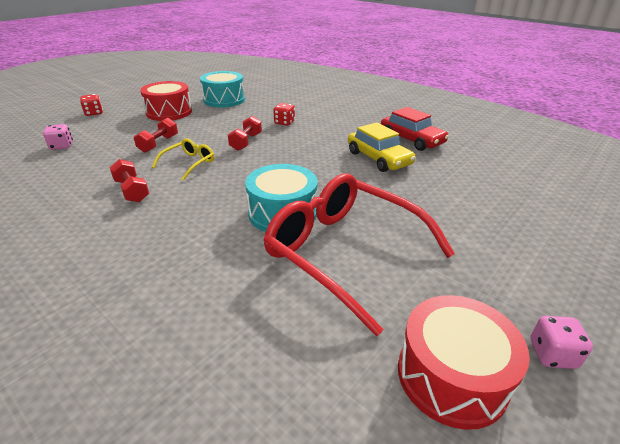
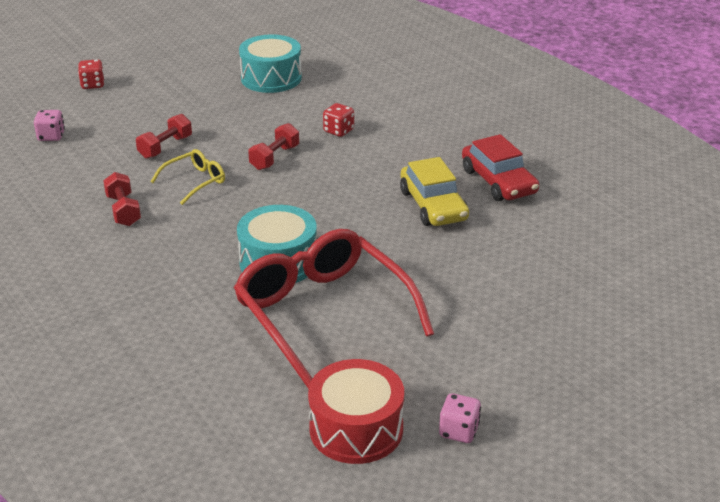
camera: 15 degrees right, 0 degrees up
red drum [140,81,192,121] -> none

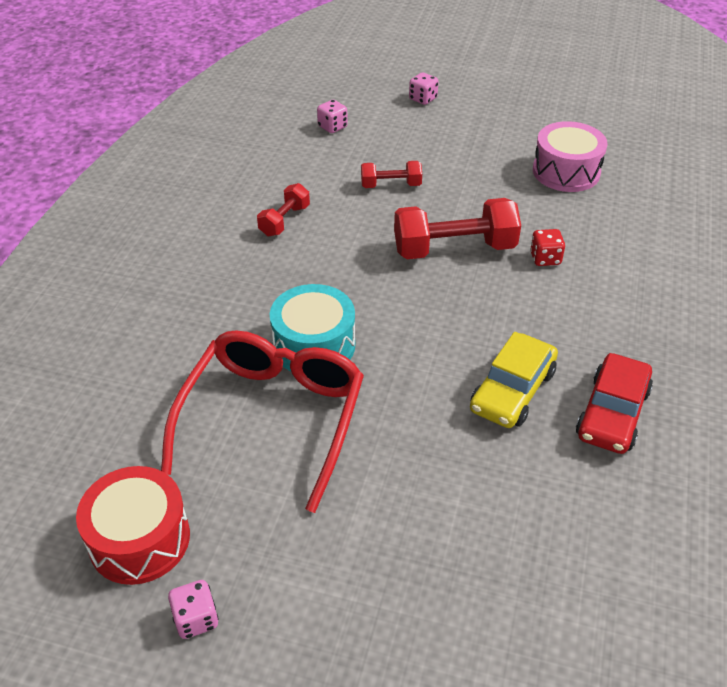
camera: 50 degrees right, 10 degrees up
red dice [78,59,105,89] -> pink dice [409,72,438,105]
yellow glasses [150,149,225,205] -> none
turquoise drum [239,34,302,93] -> pink drum [533,121,608,192]
red dumbbell [248,123,299,170] -> red dumbbell [394,198,521,259], size x1.83

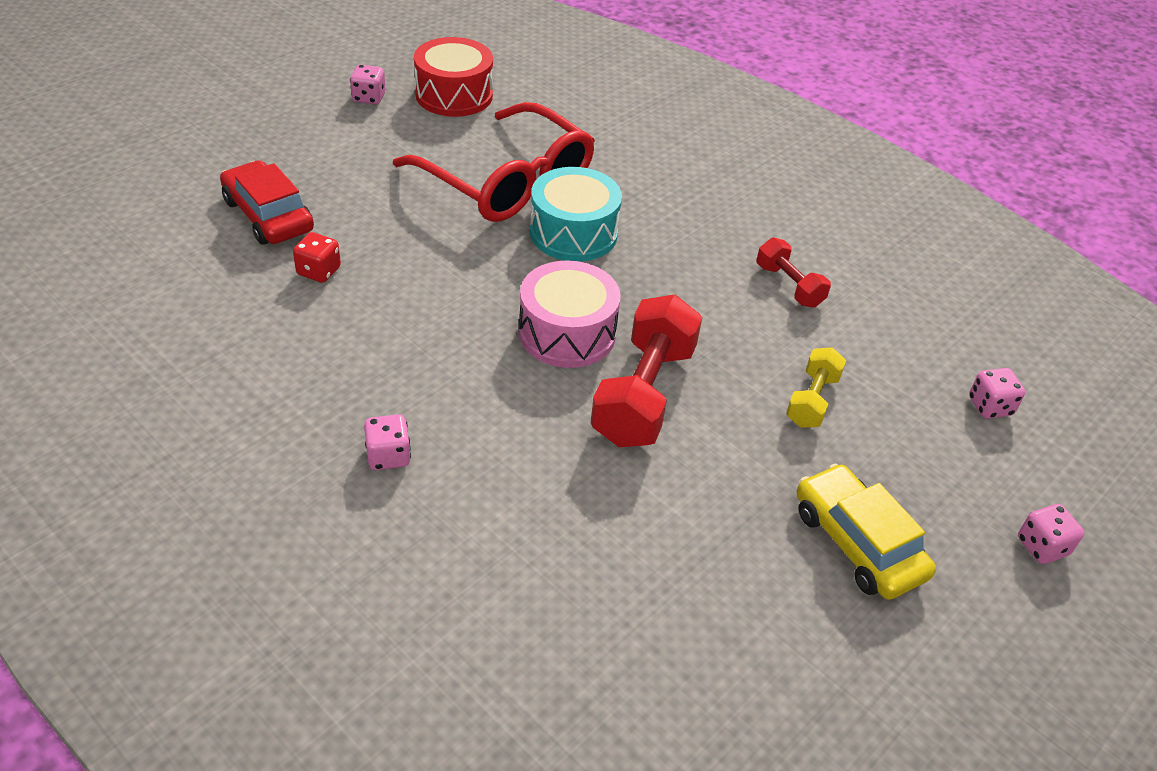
camera: 115 degrees right, 0 degrees up
red dumbbell [361,161,422,188] -> yellow dumbbell [786,347,847,428]
yellow car [470,332,558,428] -> yellow car moved to [797,464,936,600]
red dice [530,229,565,266] -> red dice moved to [293,232,341,283]
pink drum [533,121,608,192] -> pink drum moved to [519,260,621,368]
red car [576,353,653,454] -> red car moved to [220,160,314,245]
none -> pink dice [364,414,411,470]

